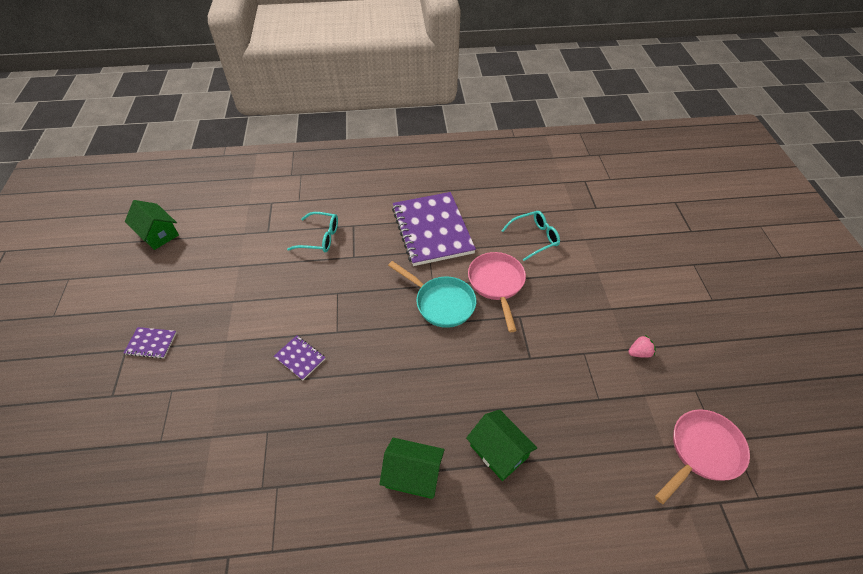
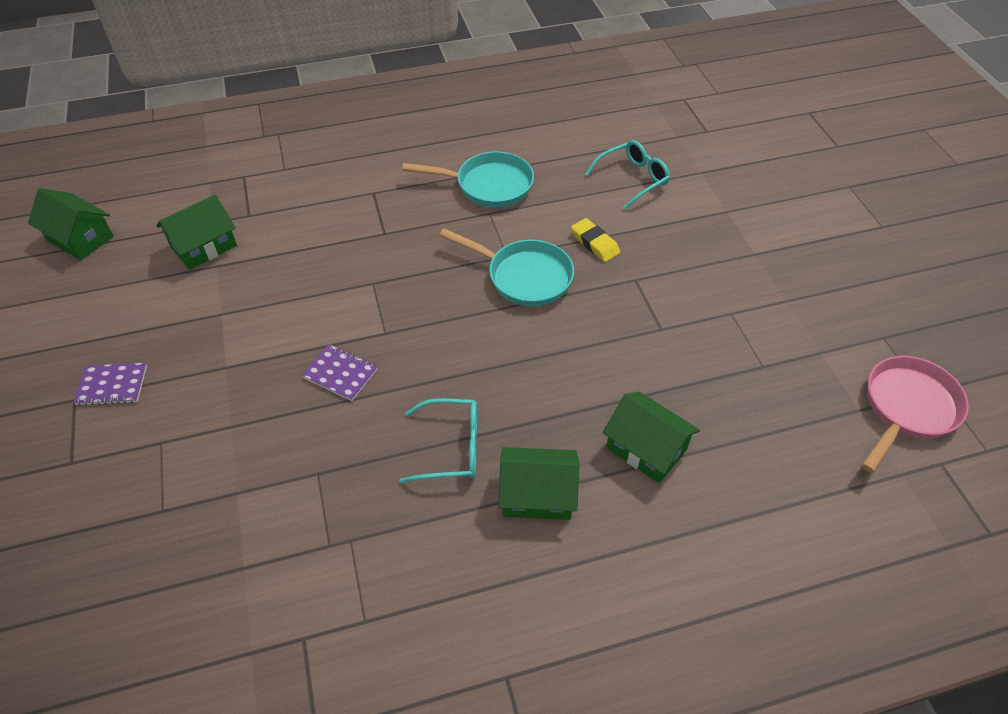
camera: 10 degrees left, 0 degrees up
turquoise glasses [287,212,338,252] -> turquoise glasses moved to [400,398,477,483]
purple notebook [392,192,476,266] -> turquoise pan [402,151,534,208]
pink pan [468,252,526,332] -> yellow eraser [571,218,620,262]
pink strawberry [628,335,656,358] -> none
none -> green house [156,194,237,270]

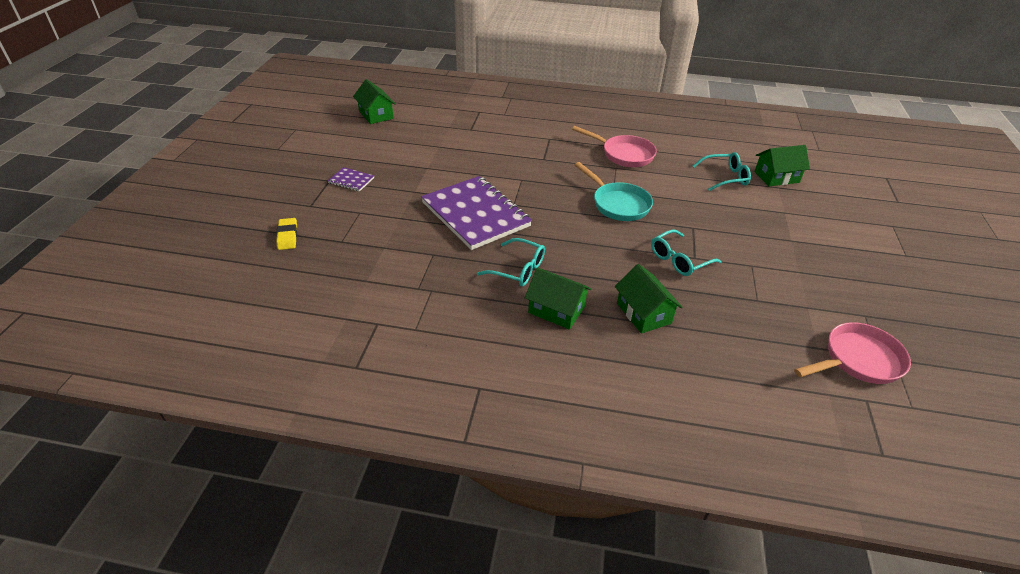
camera: 25 degrees right, 10 degrees down
green house [156,194,237,270] -> green house moved to [754,145,810,186]
purple notebook [302,344,378,401] -> purple notebook [421,176,532,250], size x2.41
turquoise pan [402,151,534,208] -> pink pan [572,126,657,167]
yellow eraser [571,218,620,262] -> yellow eraser moved to [276,218,297,250]
none -> turquoise glasses [651,229,722,276]

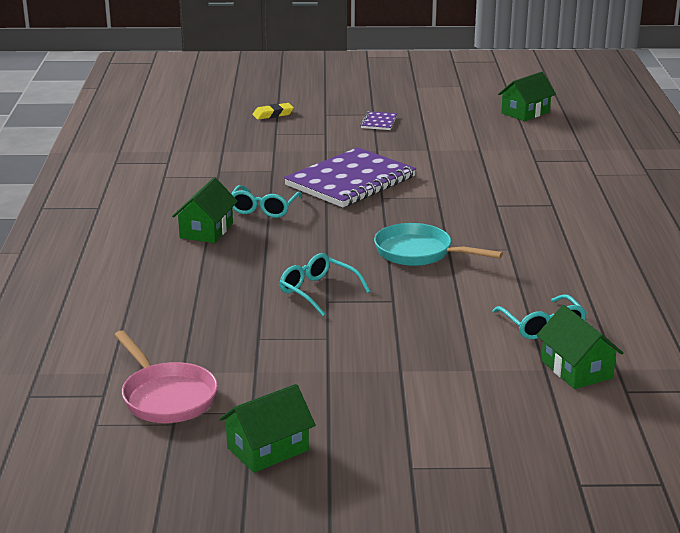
camera: 80 degrees right, 15 degrees down
pink pan [572,126,657,167] -> none
turquoise pan [575,162,653,221] -> turquoise pan turned 75 degrees clockwise [374,223,503,266]
green house [615,264,682,334] -> green house moved to [219,384,315,473]

